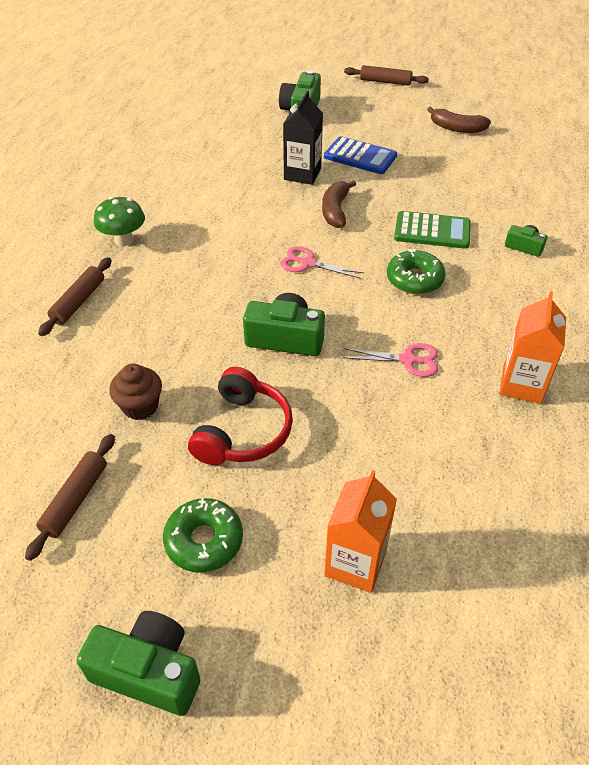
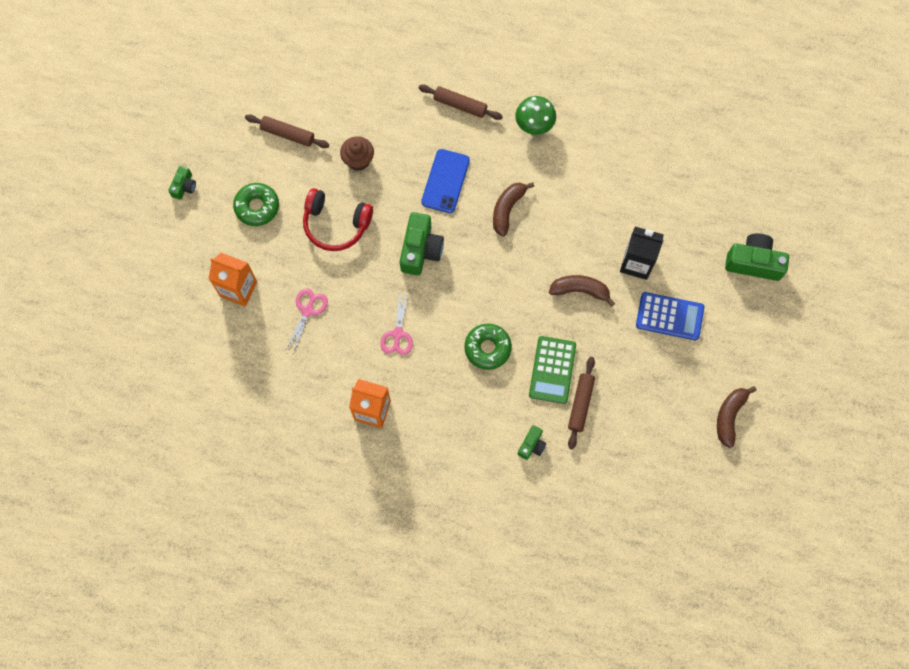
camera: 90 degrees right, 25 degrees up
green camera [77,611,200,716] -> green camera [168,166,196,200], size x0.54
pink scissors [280,246,364,279] -> pink scissors moved to [286,289,328,353]
blue calculator [324,136,397,174] -> blue calculator turned 105 degrees counterclockwise [636,292,704,340]
brown rolling pin [344,65,429,86] -> brown rolling pin moved to [568,357,595,449]
none -> blue phone [421,149,470,213]
none -> brown banana [493,182,534,236]

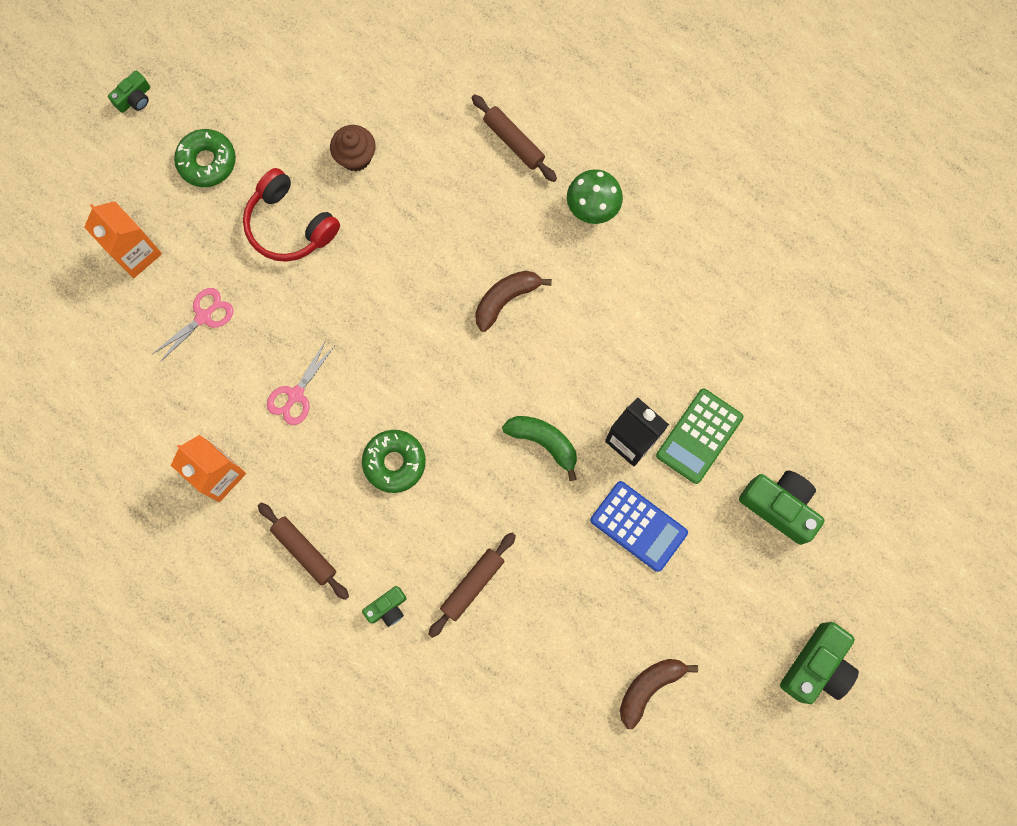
camera: 25 degrees right, 5 degrees up
brown rolling pin [245,114,329,148] -> brown rolling pin moved to [258,502,349,600]
green camera [400,212,444,275] -> green camera moved to [780,622,859,704]
blue phone [421,149,470,213] -> none
green calculator [529,336,576,404] -> green calculator moved to [656,389,743,484]
brown banana [549,275,615,307] -> green banana [502,416,577,481]

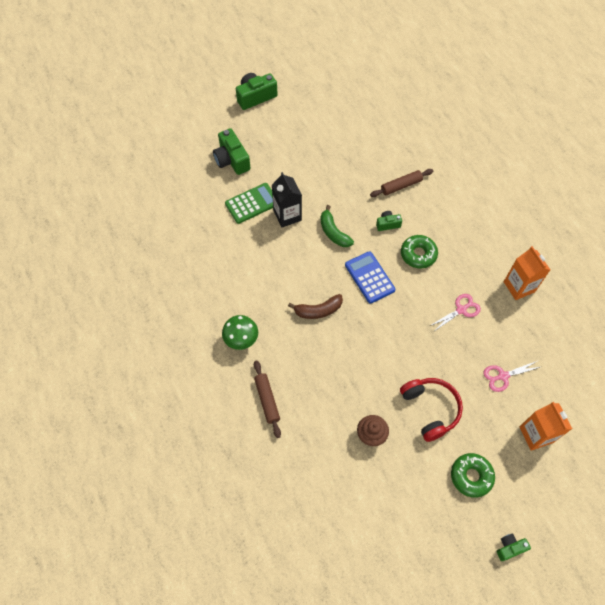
camera: 155 degrees left, 15 degrees down
brown rolling pin [258,502,349,600] -> none
green camera [362,586,407,627] -> green camera moved to [376,211,402,231]
blue calculator [590,481,688,572] -> blue calculator moved to [345,251,395,304]
brown banana [620,659,698,729] -> none

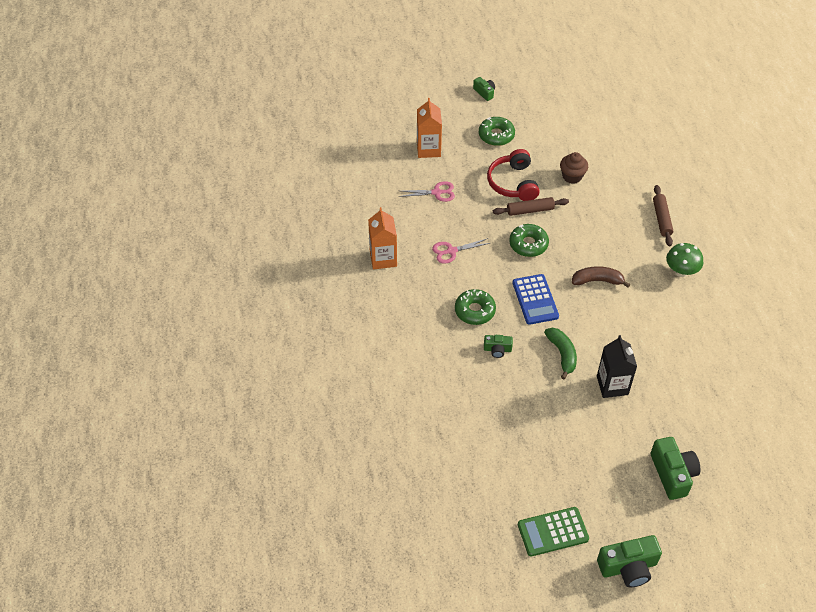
camera: 165 degrees left, 10 degrees down
green calculator [225,183,273,224] -> green calculator moved to [518,507,589,556]
brown rolling pin [370,169,433,197] -> brown rolling pin moved to [493,197,569,216]
green camera [496,534,531,561] -> green camera turned 120 degrees counterclockwise [473,77,495,101]
none -> green donut [509,224,549,257]

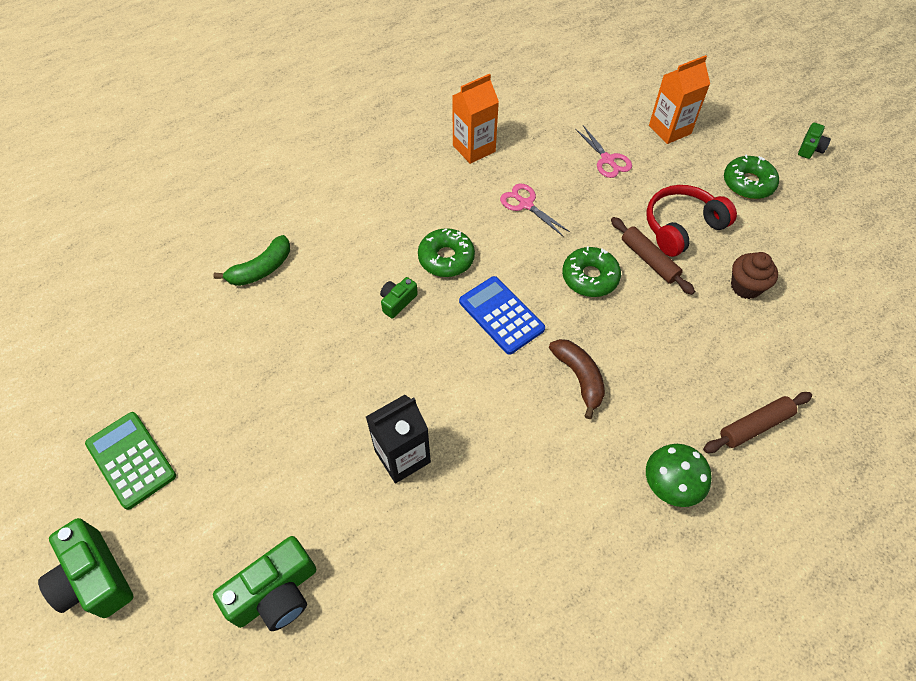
camera: 65 degrees right, 5 degrees up
green camera [484,335,513,358] -> green camera turned 60 degrees clockwise [380,277,418,319]
blue calculator [512,274,559,325] -> blue calculator turned 90 degrees clockwise [459,276,545,355]
green banana [544,328,577,379] -> green banana moved to [213,235,290,286]

